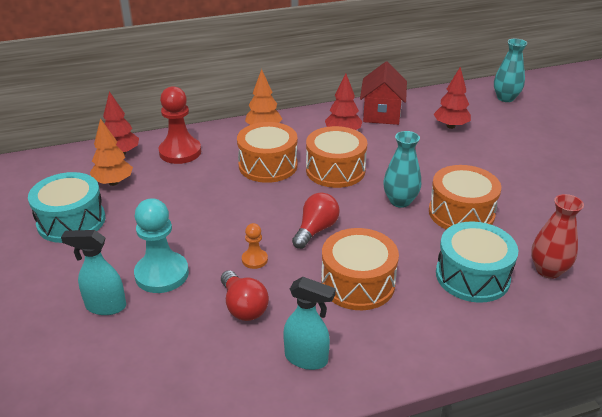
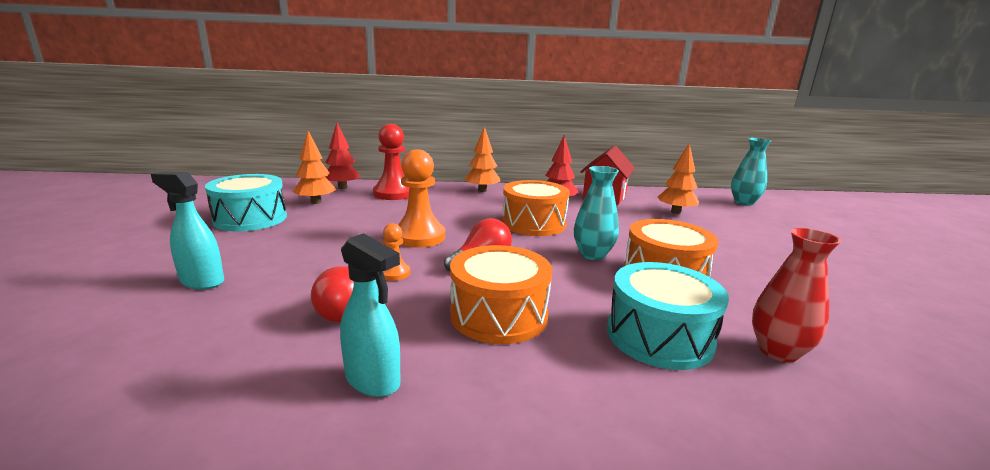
camera: 15 degrees right, 15 degrees down
turquoise pawn [134,198,189,293] -> none
orange drum [237,122,298,183] -> none
red tree [434,67,471,129] -> orange tree [658,143,699,214]
none -> orange pawn [398,149,445,248]

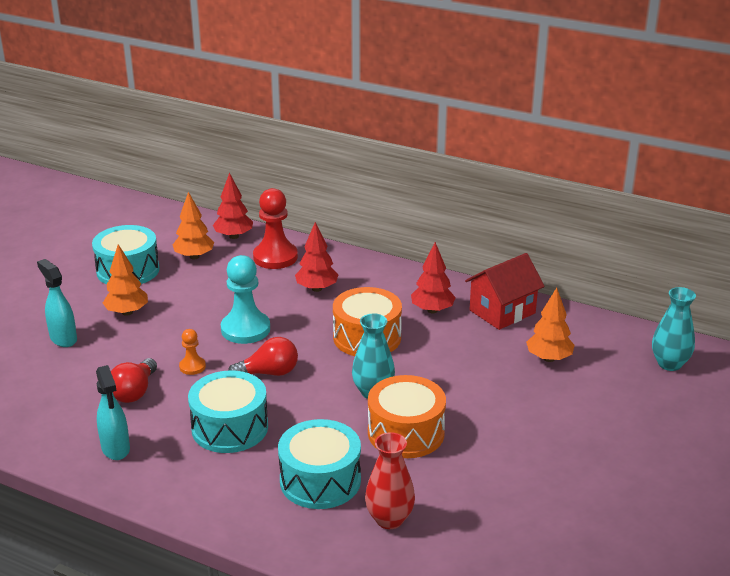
camera: 30 degrees right, 10 degrees up
orange pawn [398,149,445,248] -> turquoise pawn [221,255,270,344]
orange drum [450,245,552,344] -> turquoise drum [188,370,268,453]
orange tree [465,127,500,192] -> orange tree moved to [103,244,148,316]
none -> red tree [295,222,338,292]

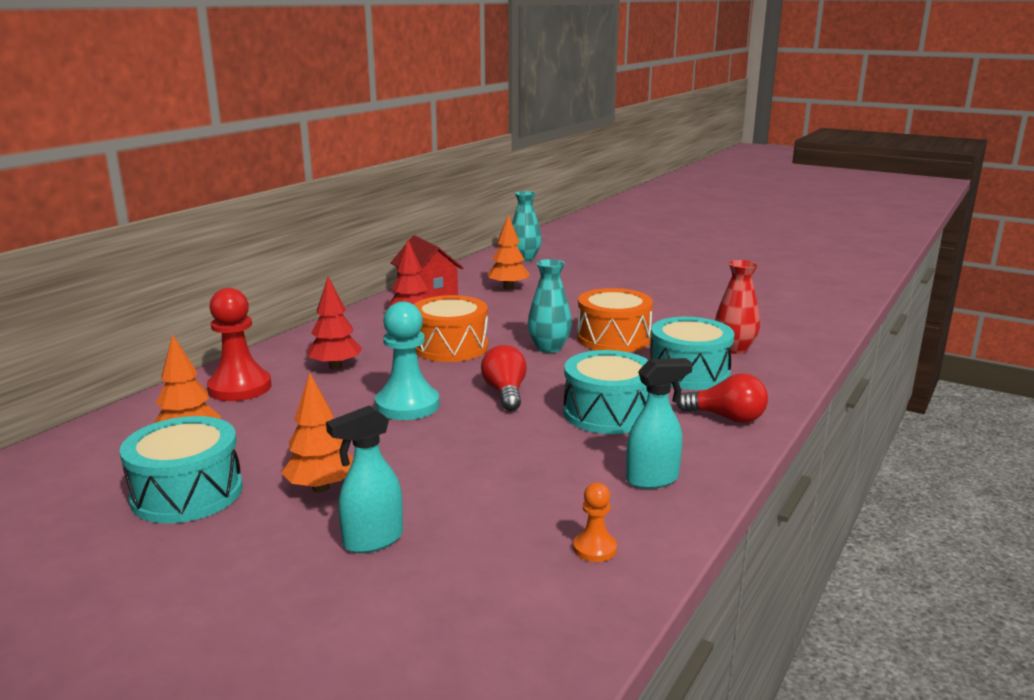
camera: 85 degrees left, 10 degrees down
red light bulb [111,358,157,403] -> red light bulb moved to [677,373,768,423]
orange pawn [179,329,206,375] -> orange pawn moved to [573,483,617,562]
red tree [213,173,253,239] -> none

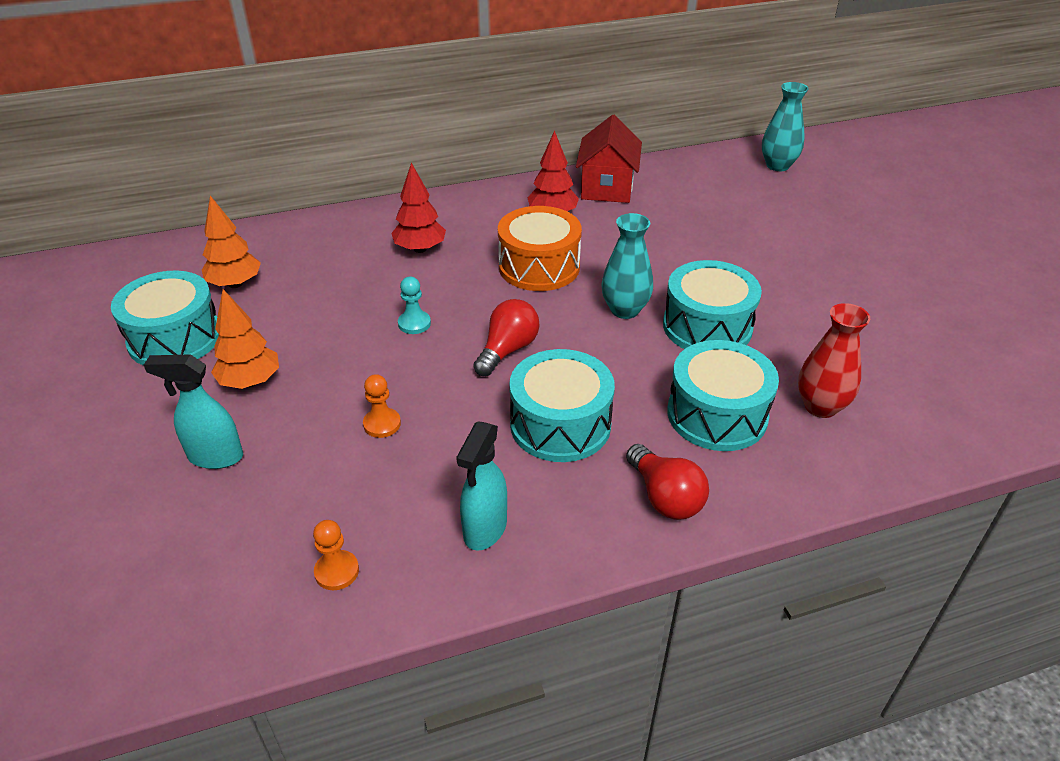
camera: 40 degrees right, 20 degrees up
red pawn [207,288,271,401] -> none
turquoise pawn [375,301,440,420] -> turquoise pawn [398,277,431,334], size x0.51
orange tree [487,215,530,290] -> none
orange drum [577,288,653,352] -> turquoise drum [663,260,762,349]
turquoise spray bottle [626,358,693,489] -> turquoise spray bottle turned 90 degrees clockwise [456,421,507,551]
none -> orange pawn [363,374,401,438]

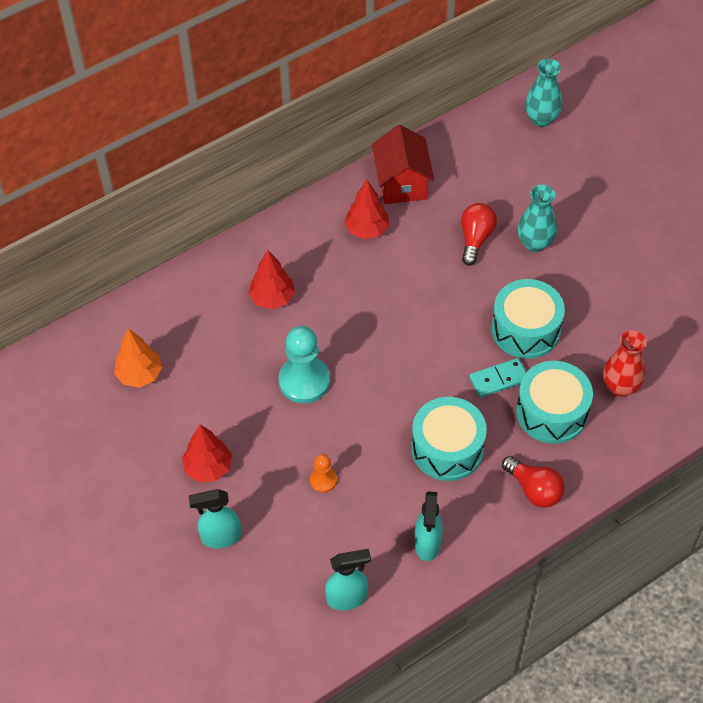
camera: 15 degrees left, 15 degrees up
turquoise drum [111,271,219,366] -> none
orange tree [211,289,279,389] -> red tree [182,424,232,482]
orange pawn [313,520,359,590] -> turquoise spray bottle [325,549,371,610]
turquoise pawn [398,277,431,334] -> turquoise pawn [278,326,330,403], size x1.98
red light bulb [473,299,539,376] -> red light bulb moved to [461,203,497,266]
orange drum [498,206,582,291] -> none
turquoise vase [601,213,653,319] -> turquoise vase moved to [518,185,557,252]
none -> turquoise domino [469,358,526,398]

